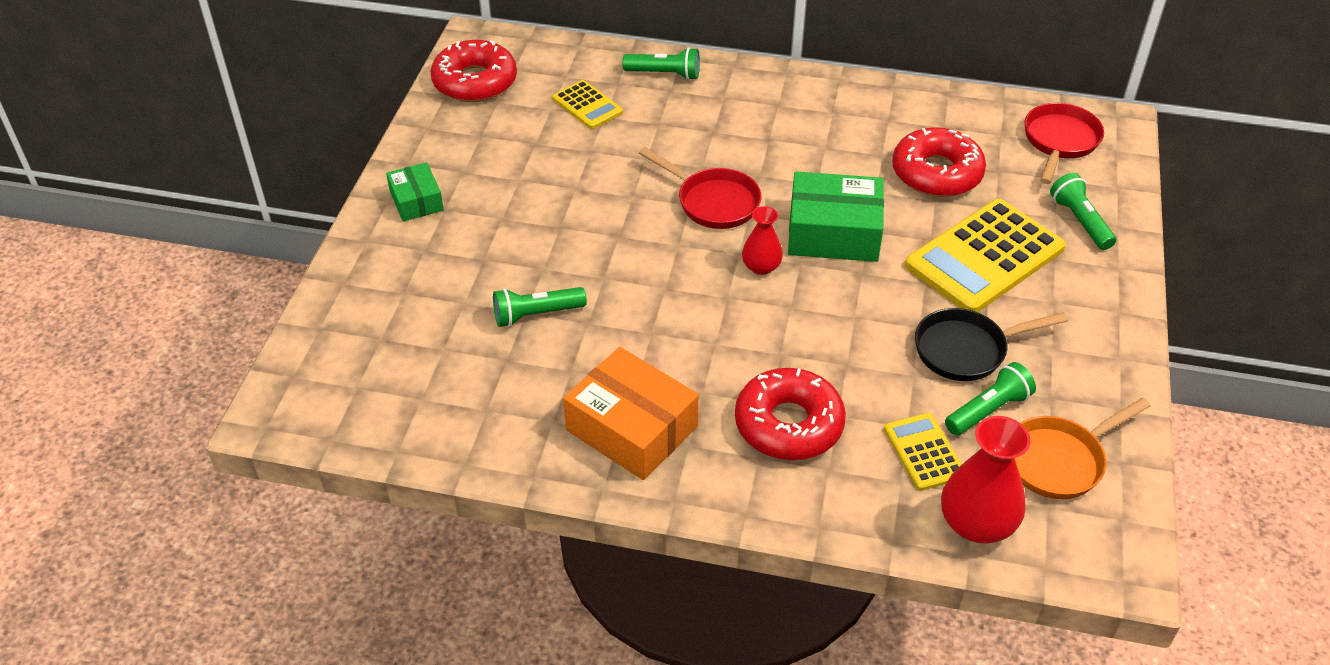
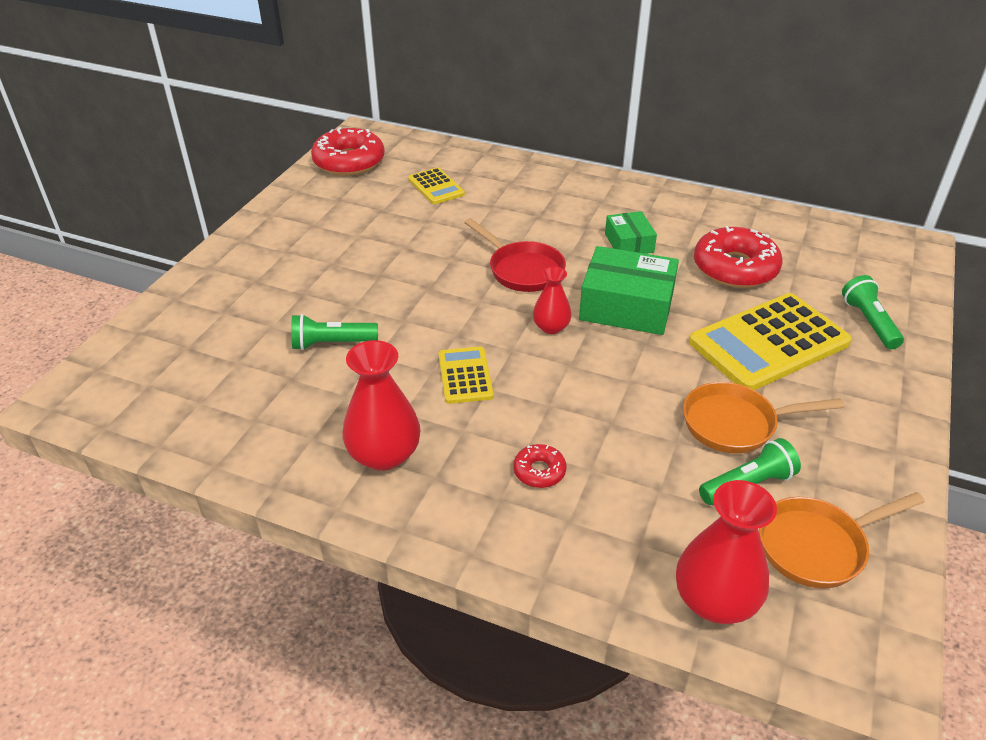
camera: 10 degrees right, 5 degrees down
green box [386,162,444,221] -> green box moved to [605,211,657,254]
orange box [563,347,699,480] -> red vase [342,340,421,471]
green flashlight [622,47,700,80] -> none
red donut [735,368,846,460] -> red donut [513,444,567,488], size x0.48
yellow calculator [884,413,962,491] -> yellow calculator moved to [439,347,494,404]
black pan [915,308,1068,381] -> orange pan [683,382,844,453]
red pan [1025,103,1104,184] -> none

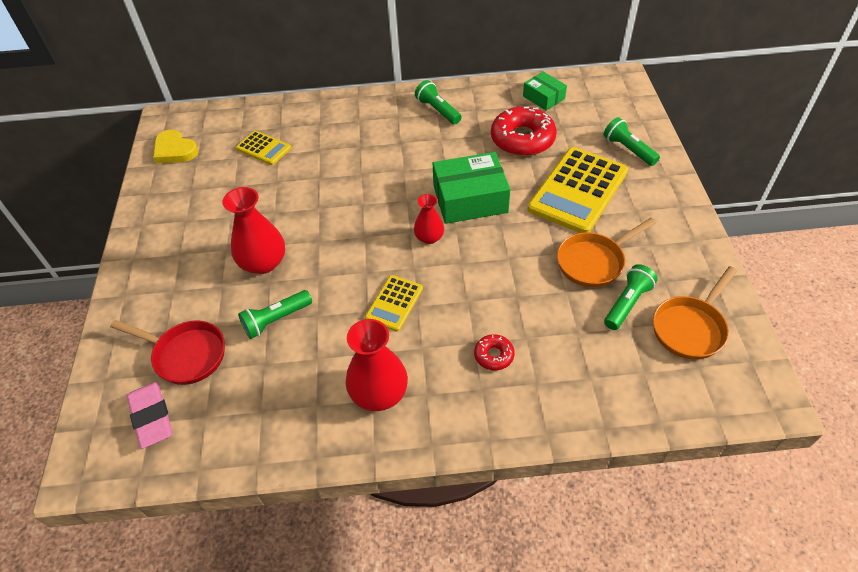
camera: 25 degrees left, 10 degrees up
red donut [311,127,385,176] -> yellow heart [153,130,198,163]
yellow calculator [439,347,494,404] -> yellow calculator turned 120 degrees counterclockwise [365,275,423,332]
red pan [464,218,566,292] -> red pan moved to [110,320,225,385]
green box [605,211,657,254] -> green box moved to [523,72,567,111]
red vase [676,480,777,624] -> red vase moved to [222,187,285,274]
none -> pink eraser [127,382,173,449]
none -> green flashlight [415,80,462,124]

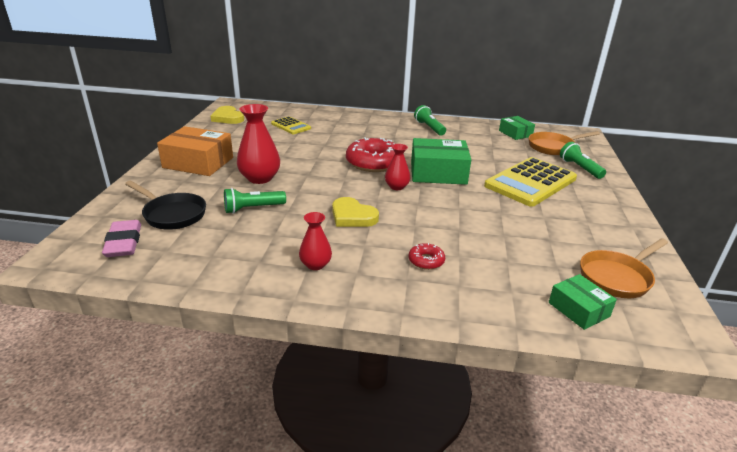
camera: 10 degrees right, 20 degrees down
red pan [110,320,225,385] -> black pan [125,181,206,230]
red vase [346,319,408,411] -> red vase [299,212,332,270], size x0.59
yellow calculator [365,275,423,332] -> yellow heart [332,197,379,227]
red donut [491,106,557,156] -> red donut moved to [346,137,395,172]
orange pan [557,218,656,287] -> orange pan moved to [529,131,600,155]
green flashlight [604,264,658,330] -> none
none -> orange box [157,126,233,176]
none -> green box [549,274,617,330]

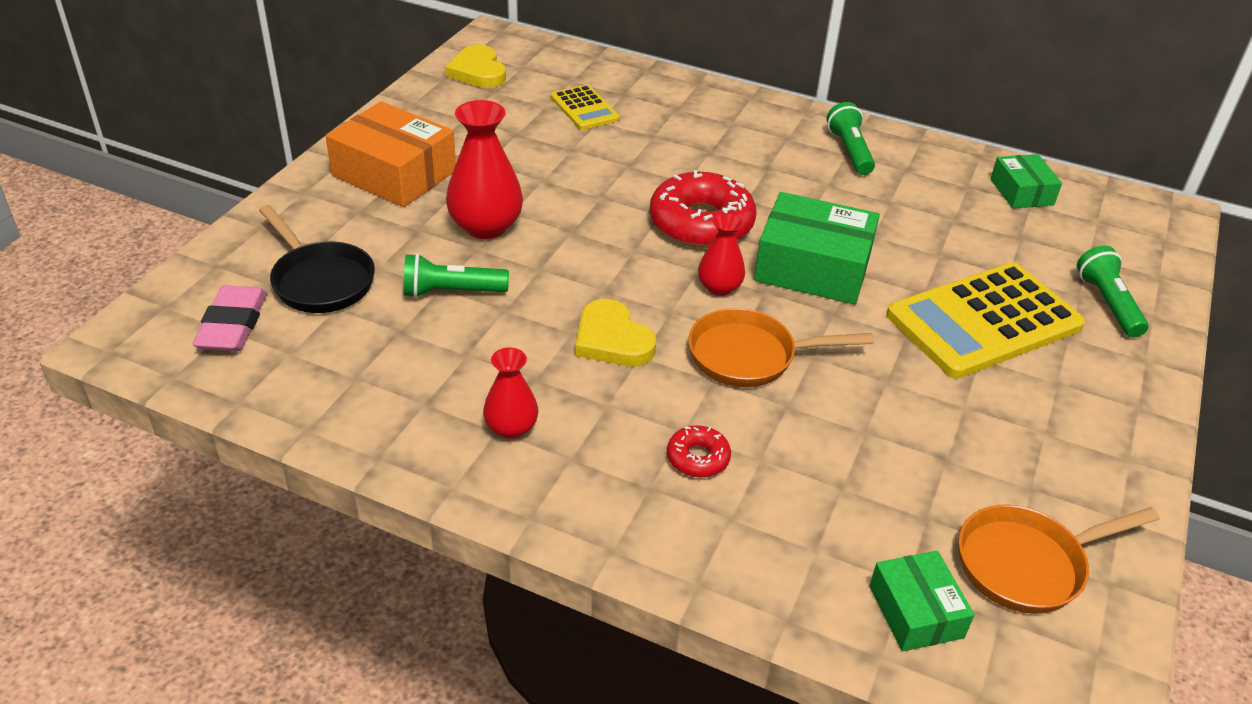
camera: 15 degrees right, 10 degrees up
orange pan [529,131,600,155] -> orange pan moved to [688,308,874,387]

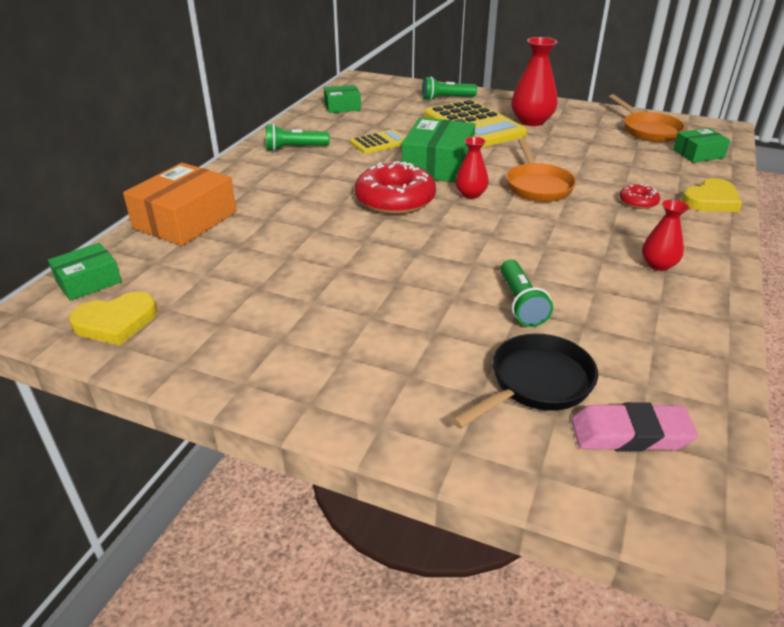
camera: 90 degrees left, 5 degrees down
orange box [326,101,456,207] -> orange box moved to [123,163,237,246]
red vase [446,100,523,239] -> red vase moved to [511,37,558,126]
yellow calculator [551,85,620,130] -> yellow calculator moved to [350,129,406,154]
yellow heart [575,299,656,366] -> yellow heart moved to [681,178,742,212]
none -> green box [48,243,122,301]

